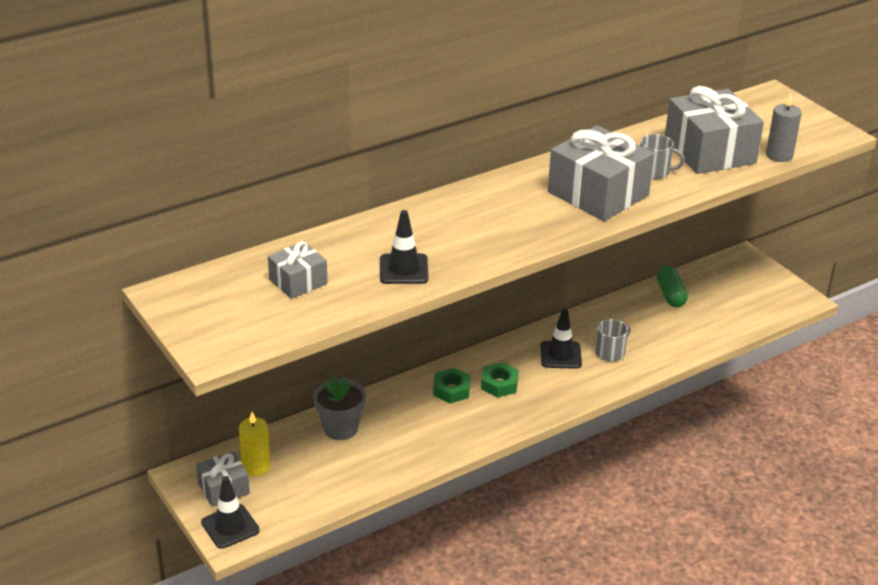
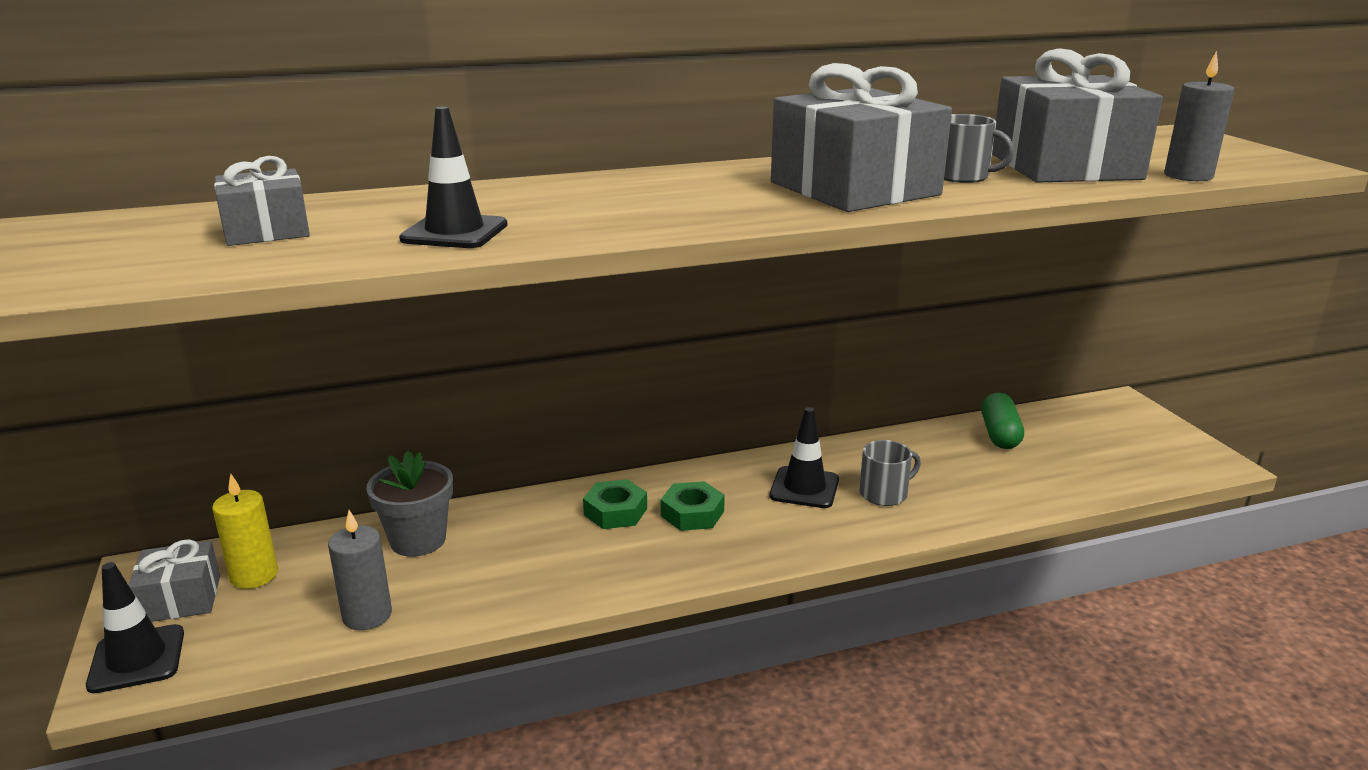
camera: 15 degrees right, 10 degrees down
none -> grey candle [328,510,392,630]

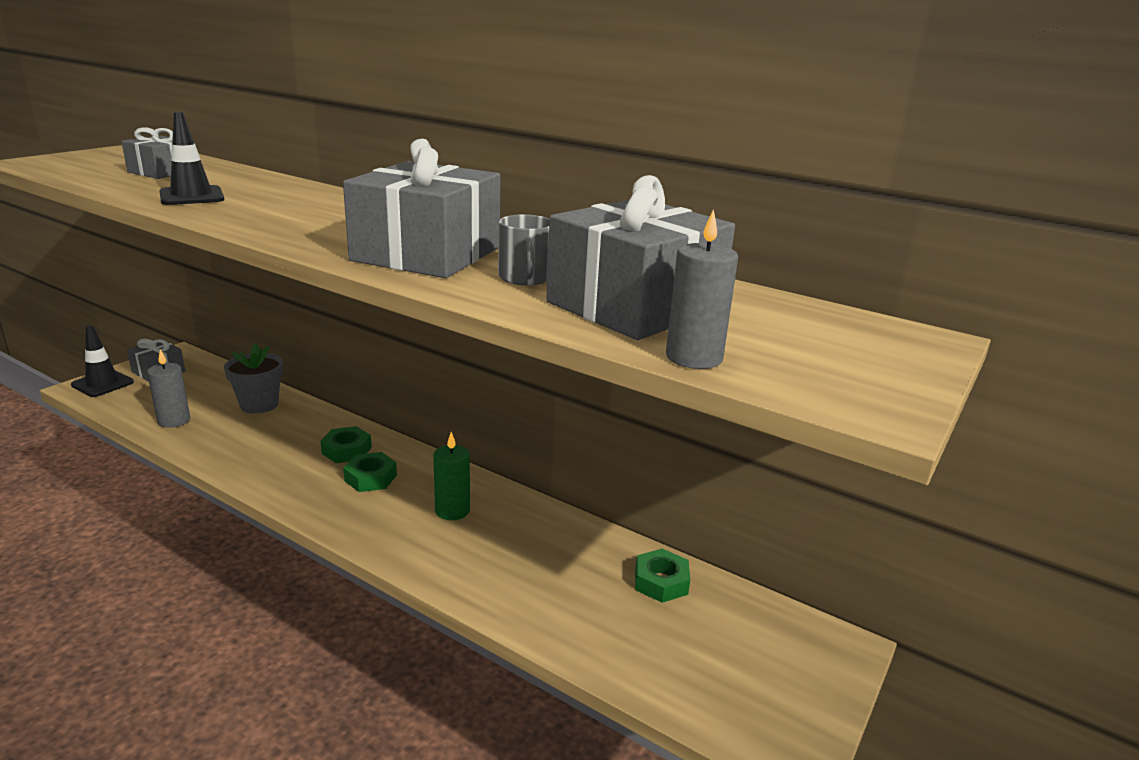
camera: 50 degrees right, 0 degrees up
yellow candle [212,474,278,589] -> none
black traffic cone [770,407,839,508] -> green candle [433,432,470,520]
grey mug [859,440,921,506] -> none
green capsule [981,393,1024,449] -> green nut [635,549,690,603]

